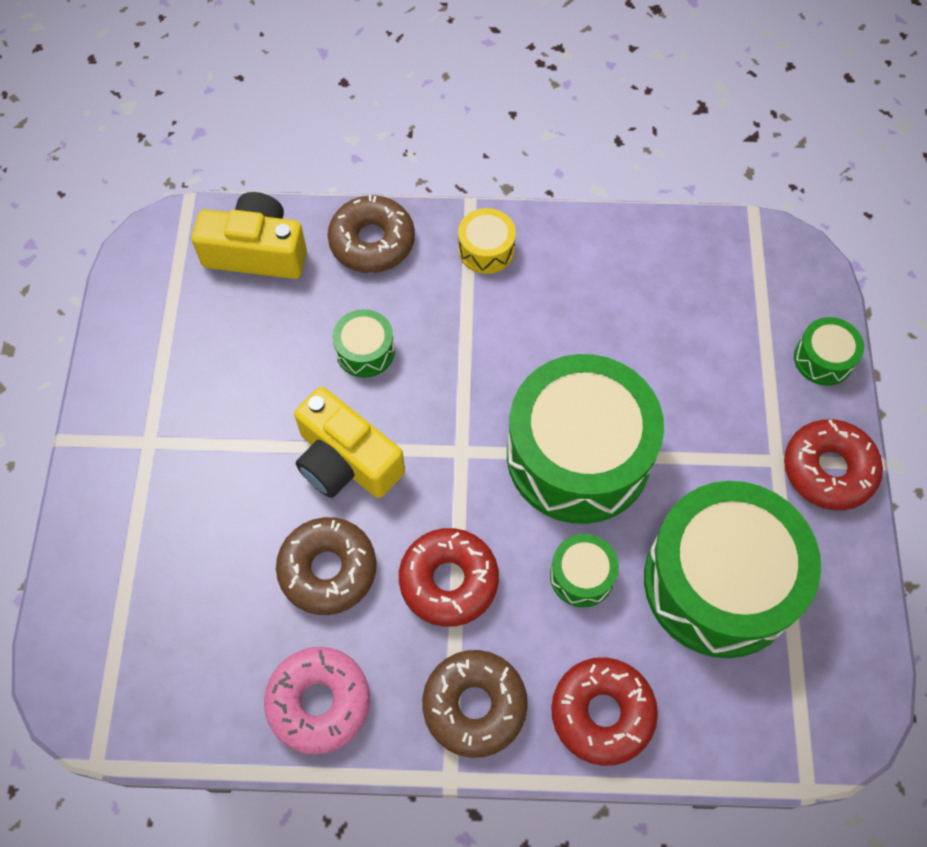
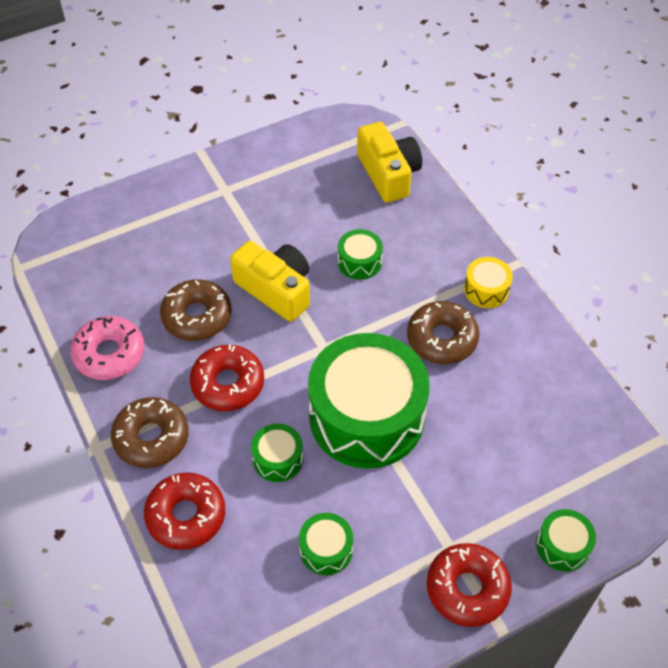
camera: 60 degrees right, 10 degrees down
yellow camera [294,387,405,498] -> yellow camera turned 120 degrees clockwise [230,241,310,322]
brown donut [328,195,415,273] -> brown donut moved to [407,301,480,364]
green drum [644,481,821,658] -> green drum [299,513,353,575], size x0.43

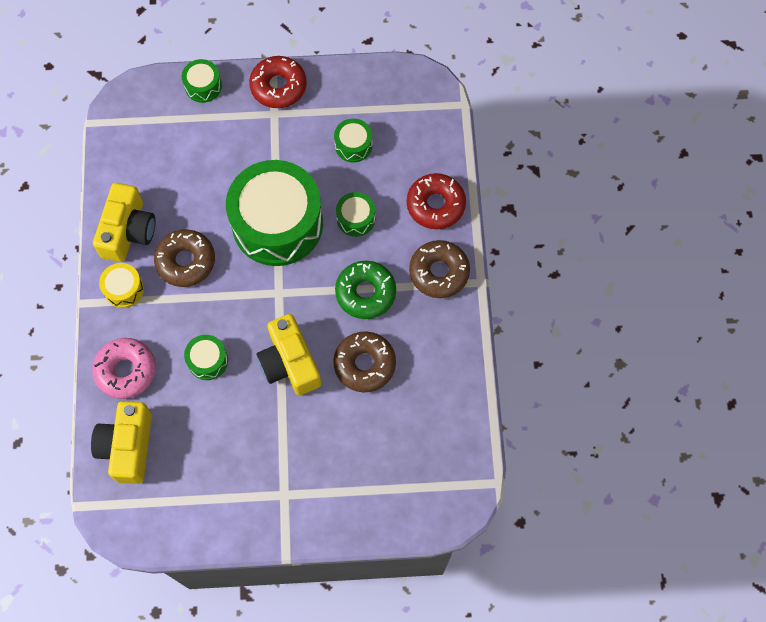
camera: 155 degrees left, 15 degrees up
pink donut [70,316,145,380] -> pink donut moved to [92,338,156,399]
red donut [190,344,264,411] -> green donut [335,261,396,319]
none -> yellow camera [93,183,156,262]

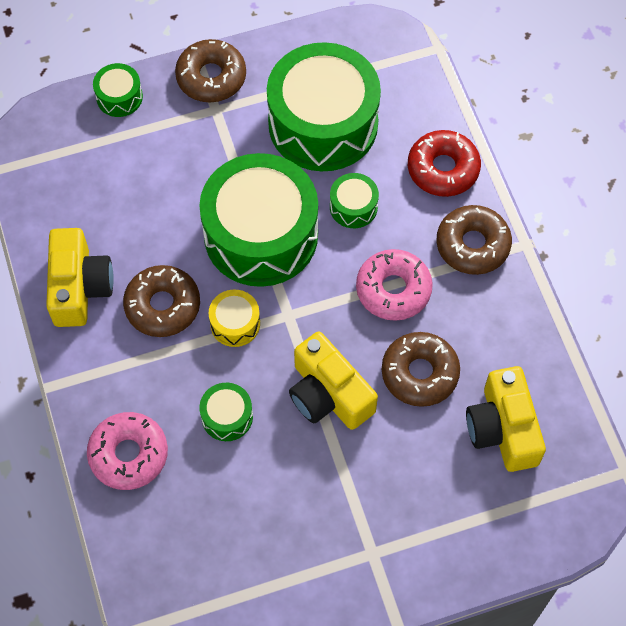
camera: 15 degrees left, 5 degrees down
yellow camera [91,401,152,484] -> yellow camera moved to [466,366,546,472]
yellow drum [99,263,144,308] -> yellow drum moved to [209,290,260,347]
red donut [249,56,307,108] -> brown donut [175,39,246,102]
green drum [334,119,372,162] -> green drum [267,42,381,171], size x2.35
green donut [335,261,396,319] -> pink donut [356,249,433,321]

